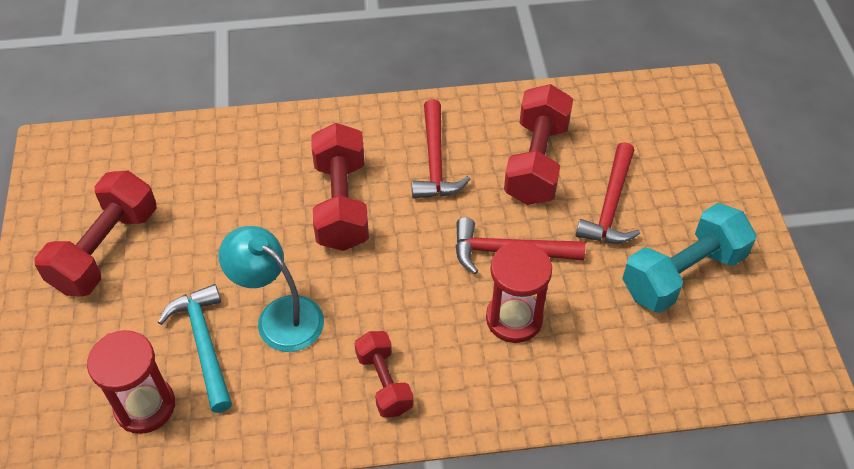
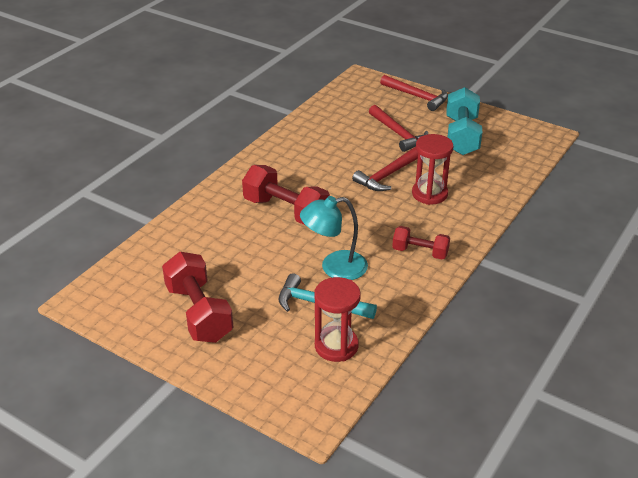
camera: 50 degrees left, 15 degrees down
red hammer [412,99,470,199] -> red hammer moved to [380,75,448,111]
red dumbbell [504,84,573,205] -> none

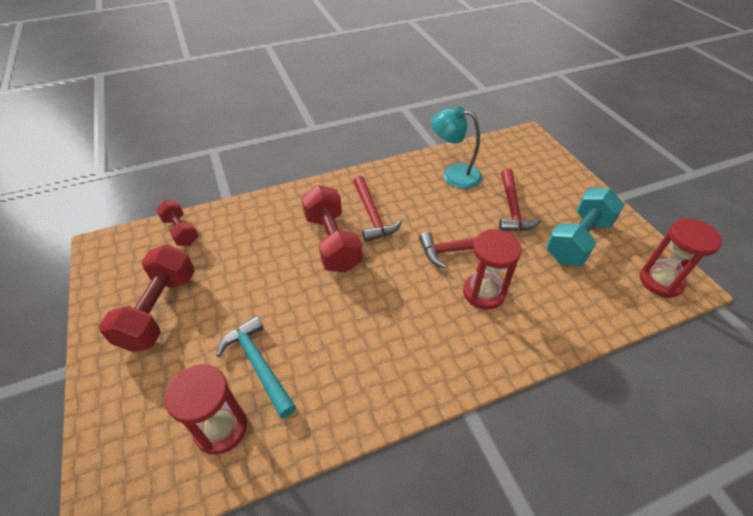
camera: 35 degrees right, 10 degrees up
turquoise lamp [300,196,368,280] -> turquoise lamp moved to [431,106,482,189]
red hammer [380,75,448,111] -> red hammer moved to [353,176,402,242]
red dumbbell [392,226,450,259] -> red dumbbell moved to [156,200,198,246]
none -> red hourglass [640,218,722,298]

